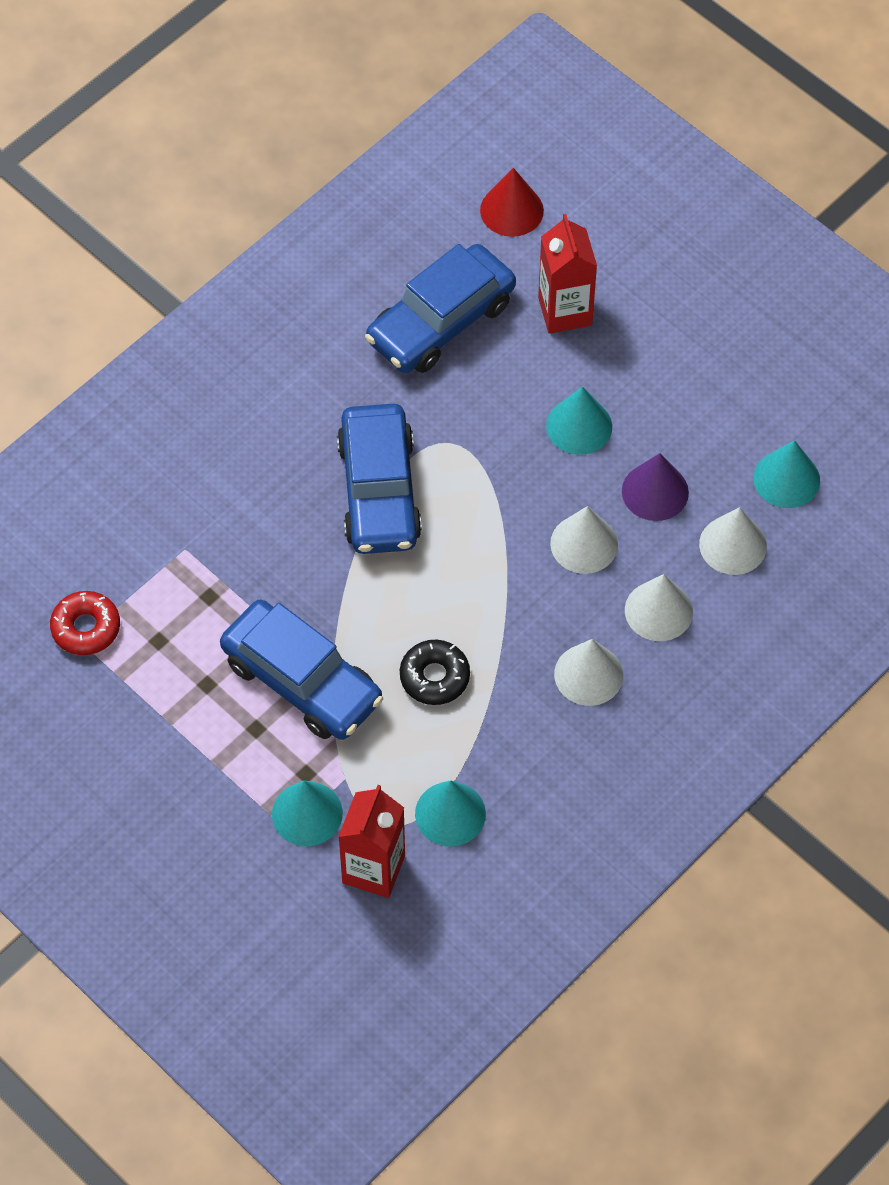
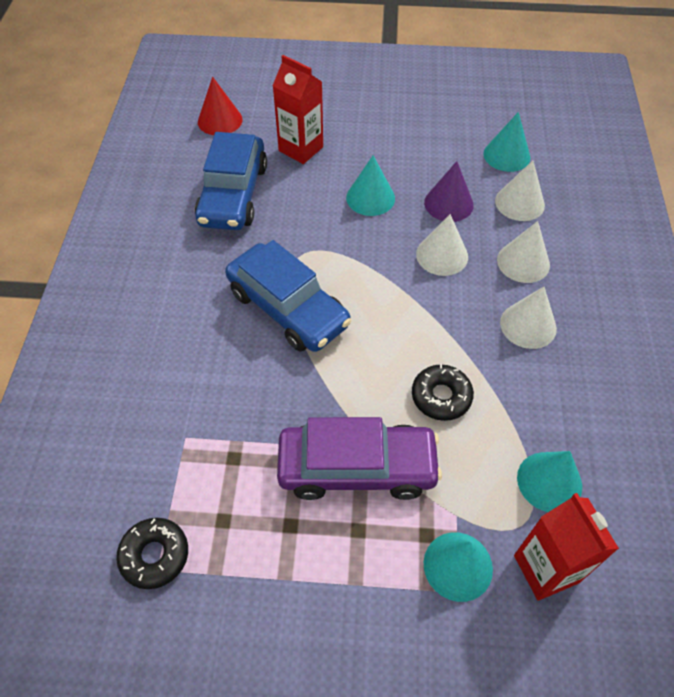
camera: 40 degrees left, 5 degrees down
red donut [50,591,120,655] -> black donut [116,518,188,589]
blue car [220,600,383,740] -> purple car [277,417,442,500]

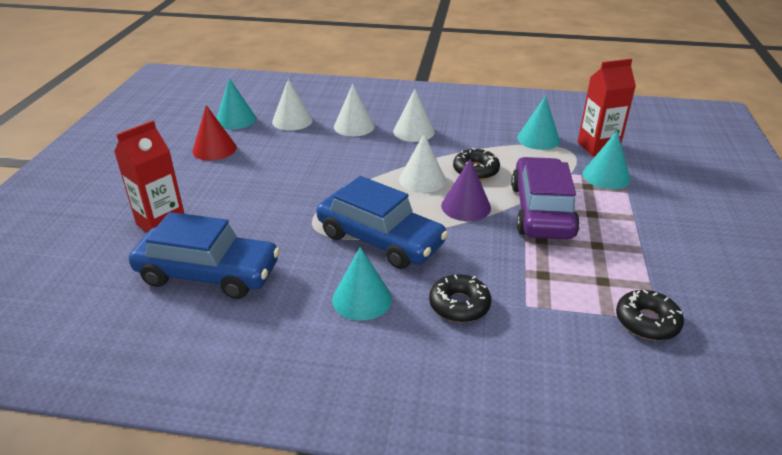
camera: 85 degrees left, 20 degrees down
red cone [198,77,243,135] -> red cone moved to [192,105,237,161]
blue car [225,240,351,352] -> blue car turned 75 degrees clockwise [316,176,448,269]
turquoise cone [346,155,395,216] -> turquoise cone moved to [332,247,392,321]
white cone [416,214,468,276] -> white cone moved to [399,134,446,193]
purple cone [424,161,474,222] -> purple cone moved to [441,159,491,221]
none -> black donut [429,274,491,322]

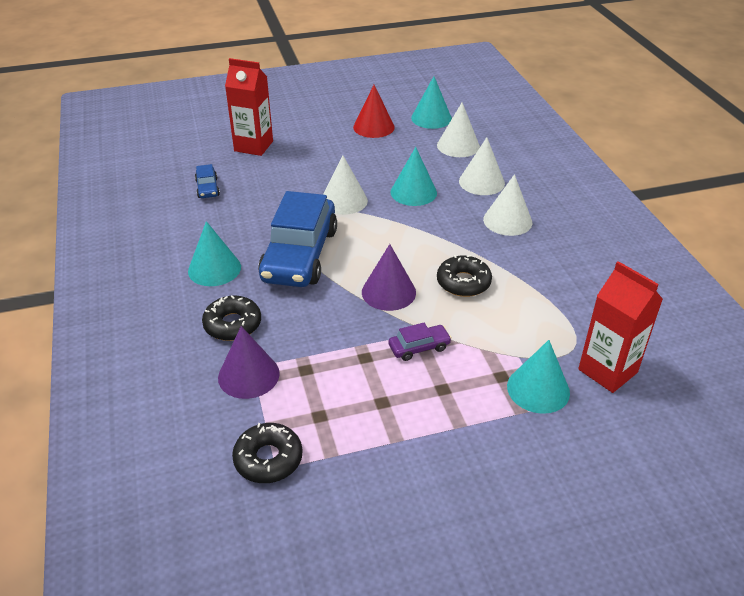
camera: 65 degrees right, 5 degrees up
blue car [129,212,280,299] -> blue car [195,164,220,198], size x0.42
white cone [399,134,446,193] -> white cone moved to [323,155,368,215]
purple car [511,157,580,240] -> purple car [388,323,452,361], size x0.42
turquoise cone [517,96,560,150] -> turquoise cone moved to [390,147,437,206]
none -> purple cone [218,326,280,399]

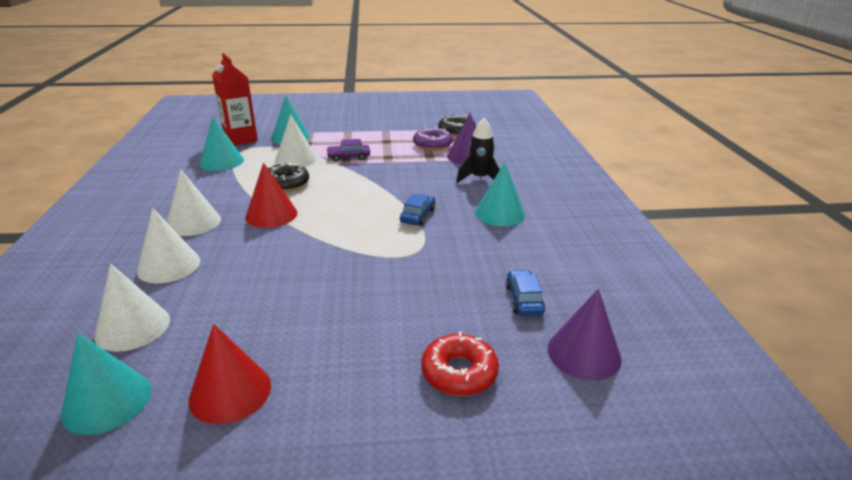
camera: 170 degrees left, 10 degrees down
black donut [202,295,261,341] -> black rocket [456,118,500,183]
red carton [225,58,273,156] -> red donut [421,331,499,396]
blue car [258,191,337,287] -> blue car [400,194,435,226], size x0.42
white cone [323,155,368,215] -> white cone moved to [275,114,317,167]
purple cone [362,244,416,311] -> purple cone moved to [548,289,622,380]
turquoise cone [390,147,437,206] -> turquoise cone moved to [200,117,244,171]
none -> red cone [245,163,297,228]
none -> purple donut [413,127,453,151]

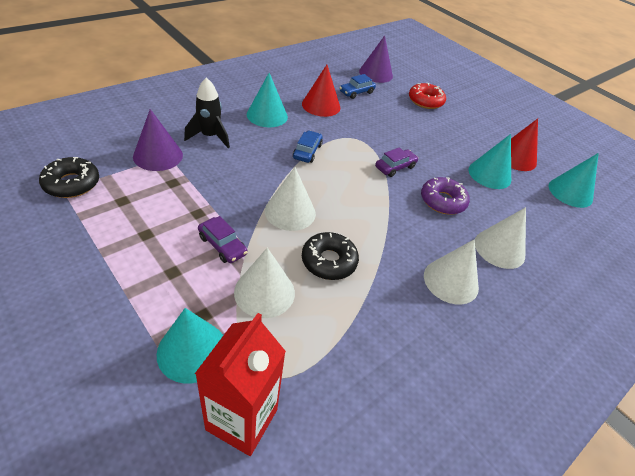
camera: 130 degrees left, 15 degrees up
white cone [94,264,170,352] -> white cone moved to [265,167,316,231]
turquoise cone [200,117,244,171] -> turquoise cone moved to [468,134,511,189]
red cone [245,163,297,228] -> red cone moved to [302,65,340,117]
blue car [400,194,435,226] -> blue car turned 120 degrees clockwise [293,130,323,163]
purple donut [413,127,453,151] -> purple donut moved to [421,177,470,215]
none -> purple car [375,147,419,177]

